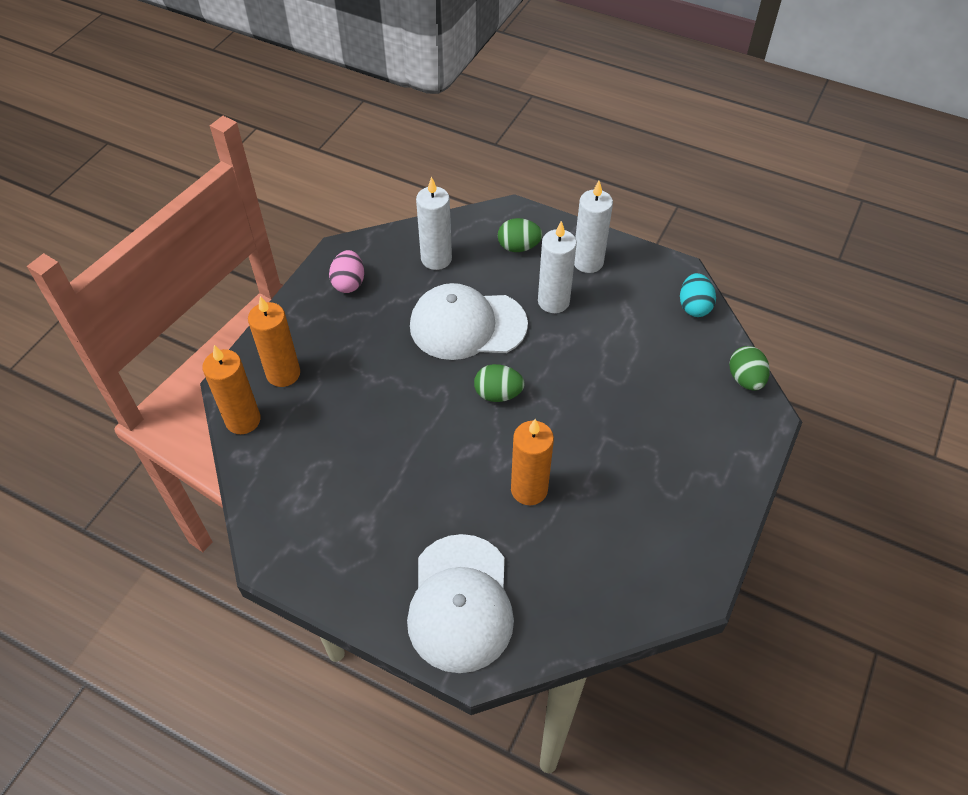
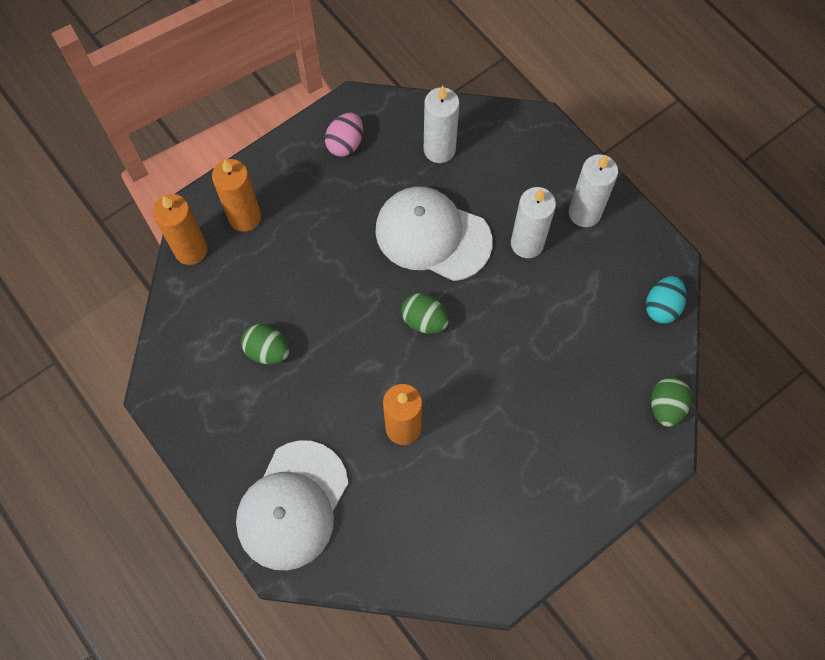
camera: 25 degrees right, 15 degrees up
green egg [498,218,543,252] -> green egg moved to [241,324,289,364]

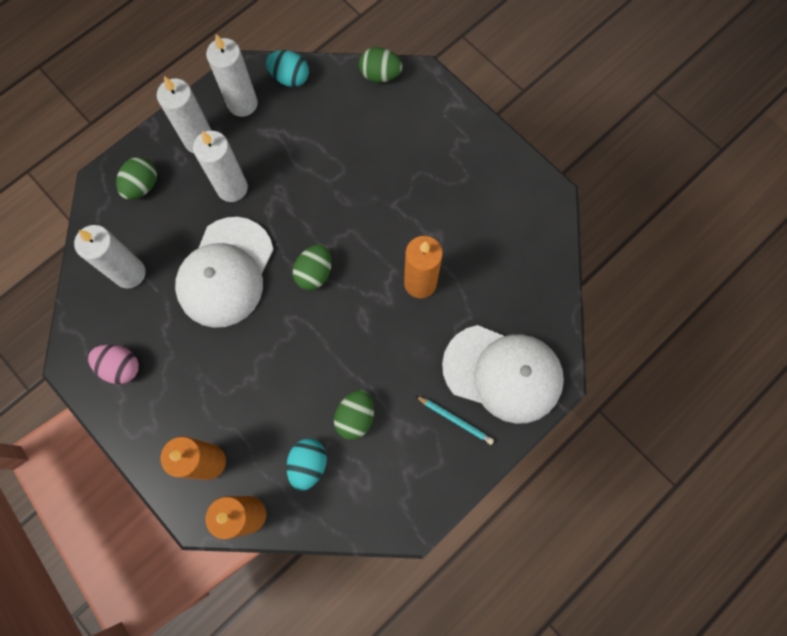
camera: 95 degrees left, 5 degrees up
none -> green egg [116,157,157,200]
none -> white candle [206,34,258,117]
none -> turquoise egg [286,438,327,491]
none -> turquoise pencil [416,396,494,445]

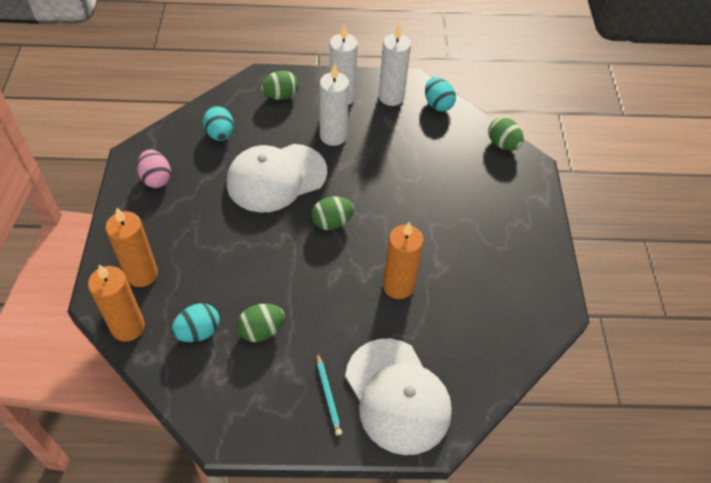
camera: 40 degrees right, 20 degrees down
white candle [74,225,145,288] -> turquoise egg [203,106,234,141]

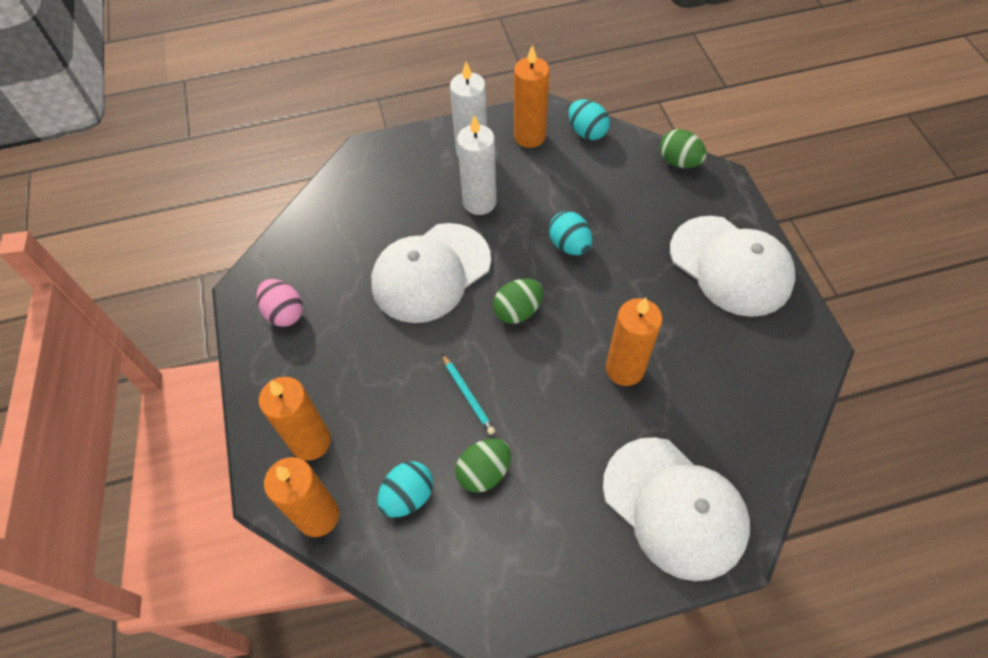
camera: 10 degrees left, 5 degrees up
turquoise egg [203,106,234,141] -> turquoise egg moved to [549,211,592,255]
green egg [261,71,299,100] -> none
turquoise pencil [317,353,342,436] -> turquoise pencil moved to [442,354,495,435]
white candle [379,24,411,106] -> orange candle [514,45,549,148]
none -> white cap [670,216,796,317]

